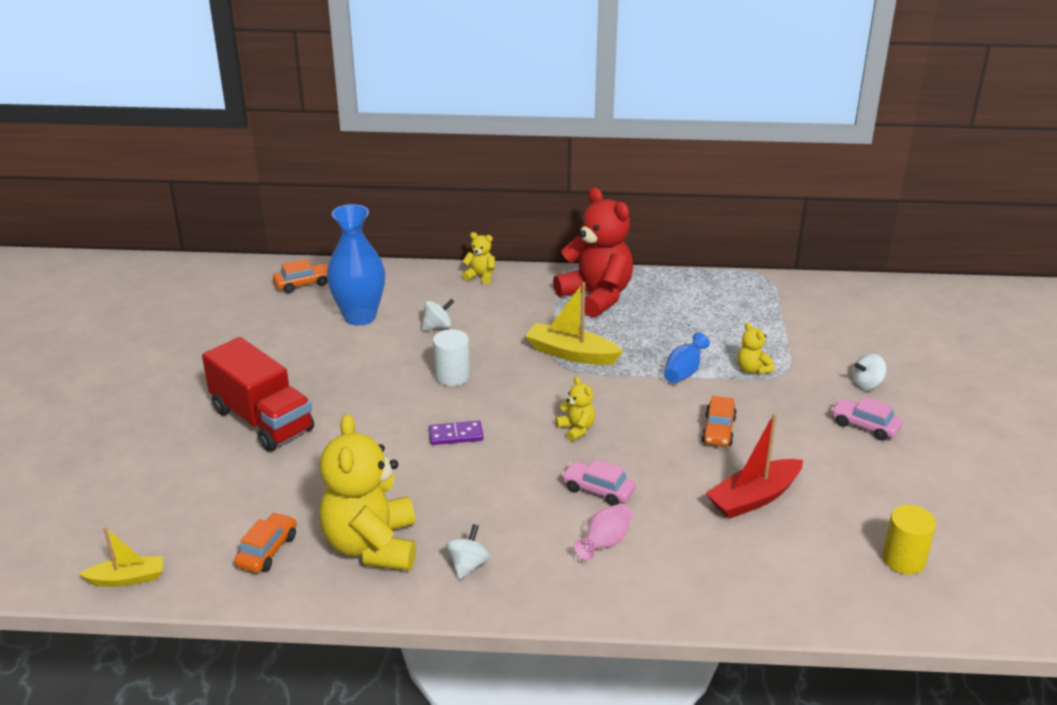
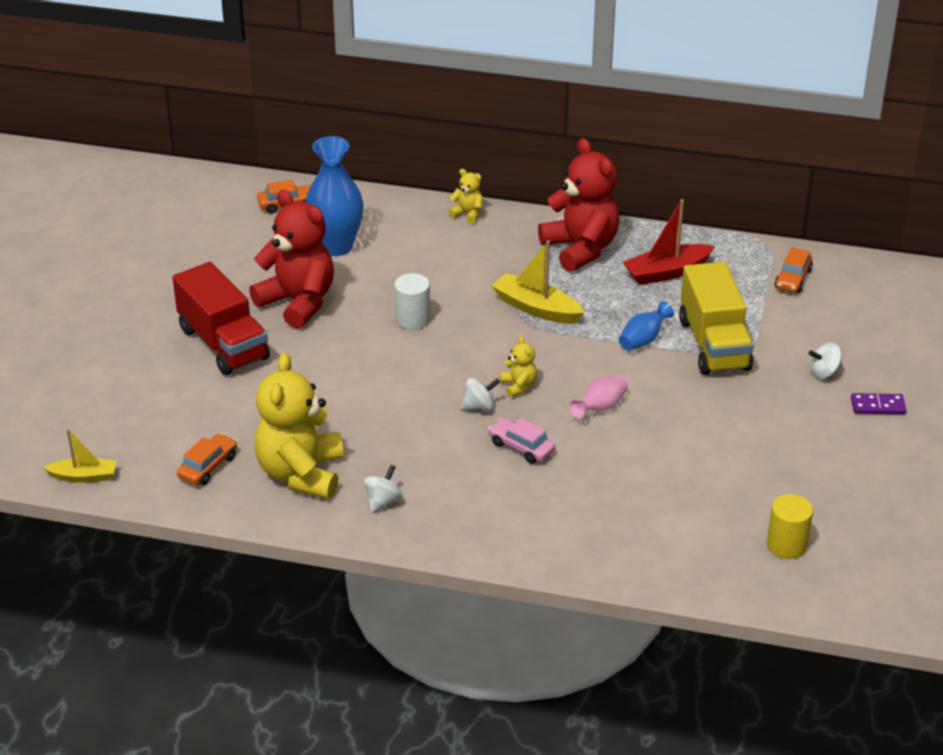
camera: 10 degrees right, 5 degrees up
white spinning top [422,298,455,331] -> white spinning top moved to [461,378,500,411]
purple domino [429,421,483,445] -> purple domino moved to [851,393,906,414]
pink vase [574,503,633,561] -> pink vase moved to [569,375,628,419]
orange car [701,396,737,447] -> orange car moved to [774,247,813,293]
red boat [705,413,803,519] -> red boat moved to [623,199,715,285]
yellow teddy bear [737,322,775,375] -> yellow truck [679,262,754,375]
pink car [831,397,903,441] -> none
none -> red teddy bear [249,190,334,329]

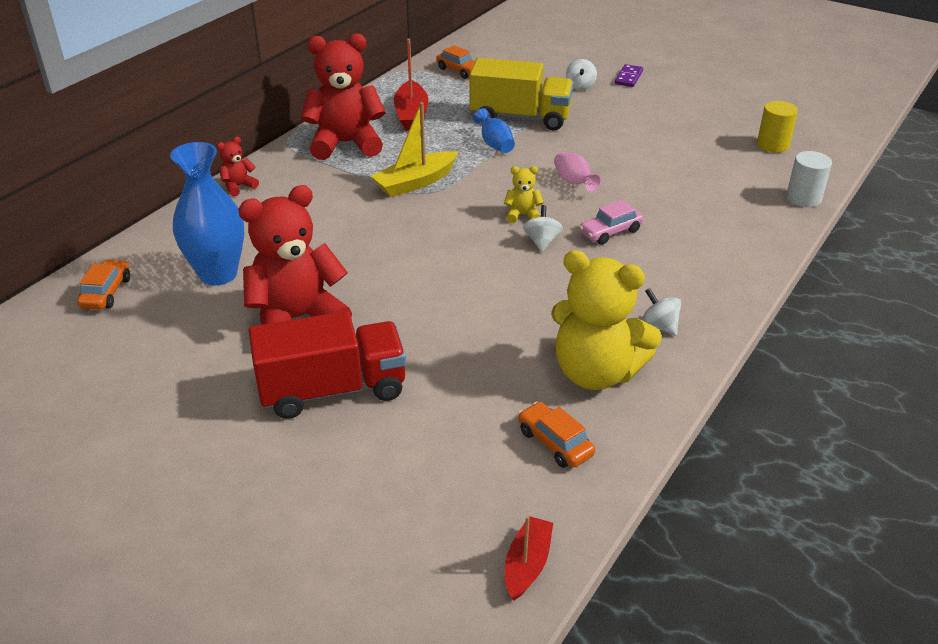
camera: 70 degrees left, 0 degrees up
yellow boat [43,429,117,483] -> red boat [505,516,553,600]
white cylinder [394,273,430,330] -> white cylinder moved to [786,151,832,207]
yellow teddy bear [448,169,483,224] -> red teddy bear [217,137,259,196]

